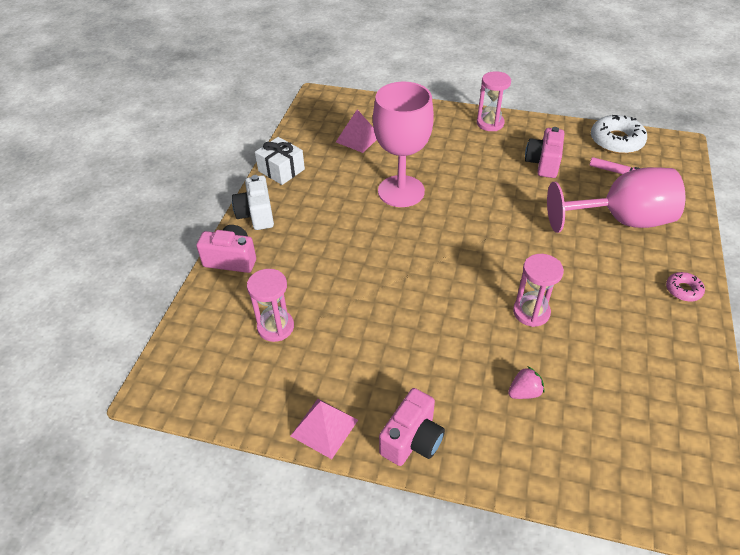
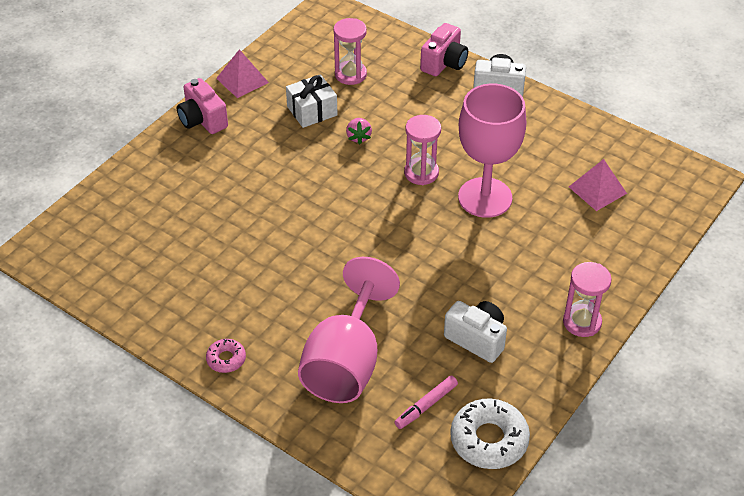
camera: 110 degrees right, 0 degrees up
white gift [255,137,305,185] -> white gift moved to [286,74,338,128]
pink strawberry [508,366,544,399] -> pink strawberry moved to [346,118,372,144]
pink hourglass [513,254,564,327] -> pink hourglass moved to [404,115,441,185]
pink camera [525,127,564,178] -> white camera [444,301,507,363]

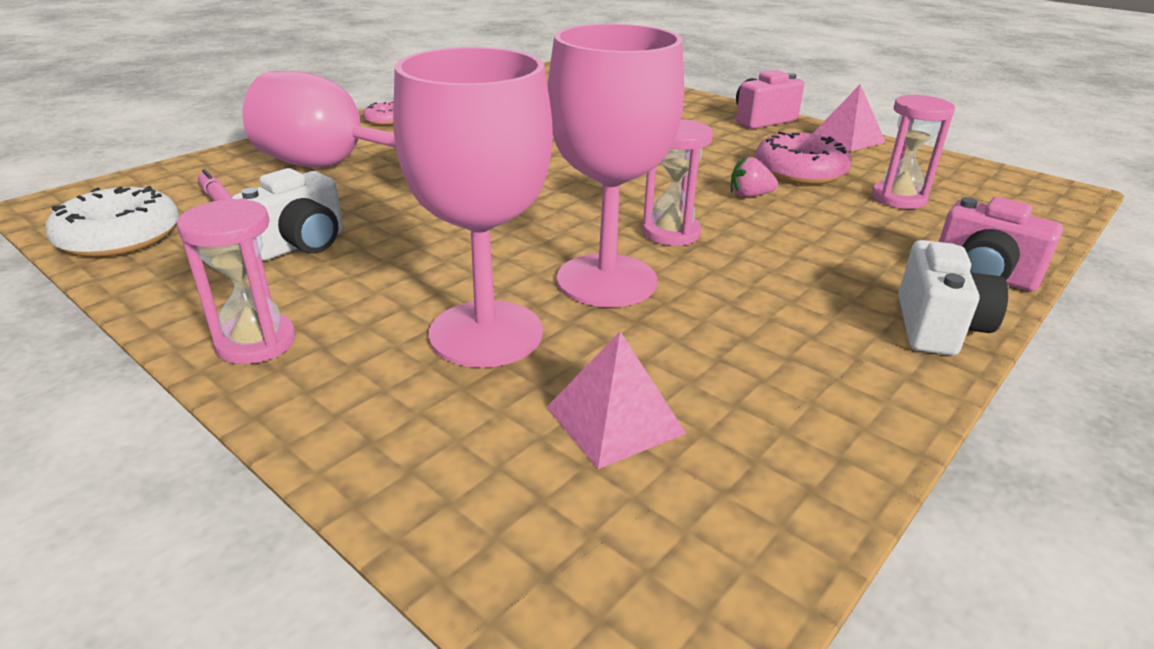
camera: 95 degrees right, 15 degrees down
white gift [286,74,338,128] -> pink donut [755,131,851,185]
none -> pink goblet [393,47,553,368]

